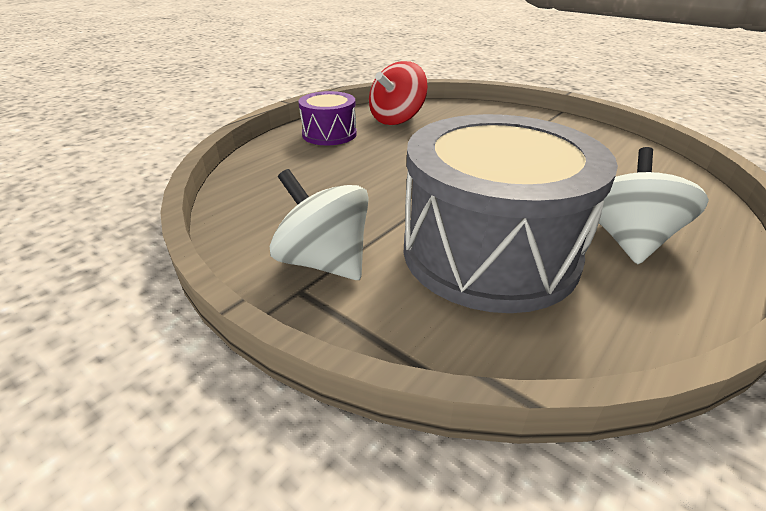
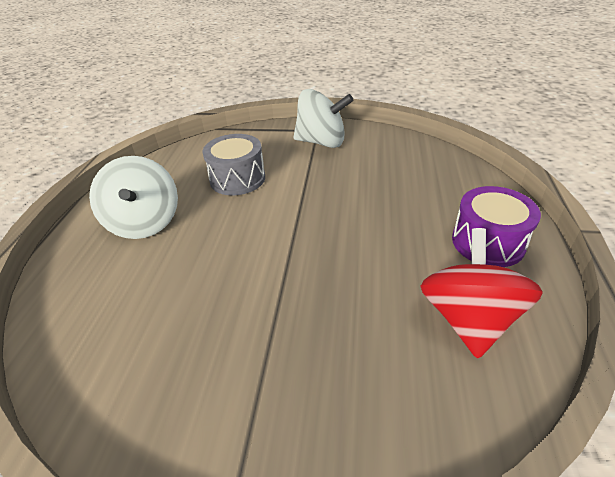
camera: 150 degrees right, 5 degrees up
grey drum [404,114,618,313] -> grey drum [202,134,265,195], size x0.48

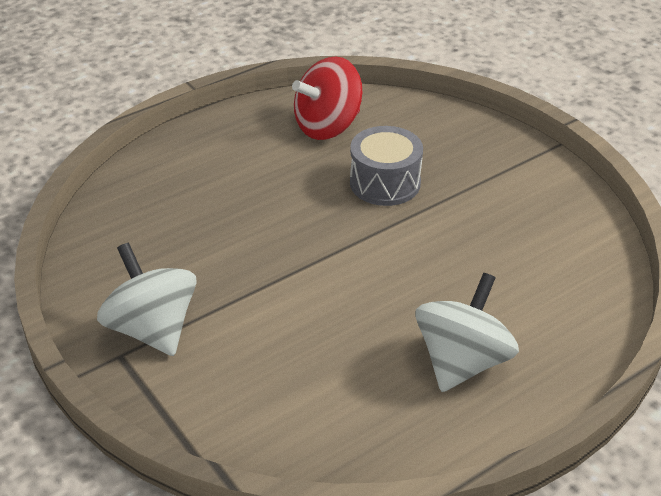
camera: 135 degrees left, 0 degrees up
grey drum [202,134,265,195] -> grey drum moved to [350,126,423,206]
purple drum [452,186,541,267] -> none

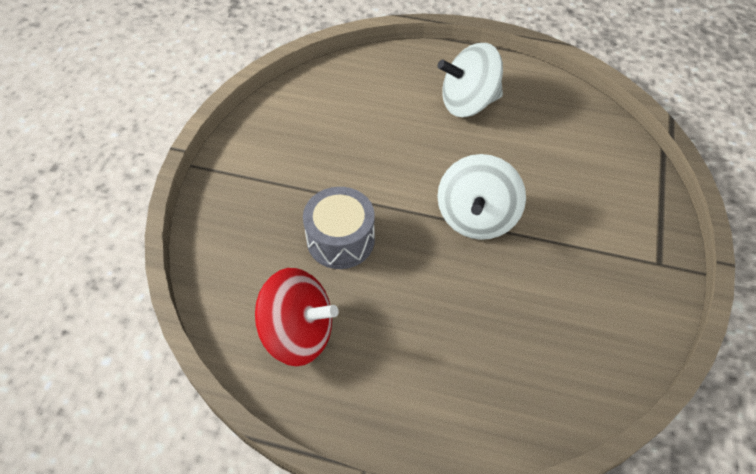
camera: 130 degrees left, 15 degrees up
white spinning top [97,243,197,356] -> white spinning top moved to [437,154,526,240]

